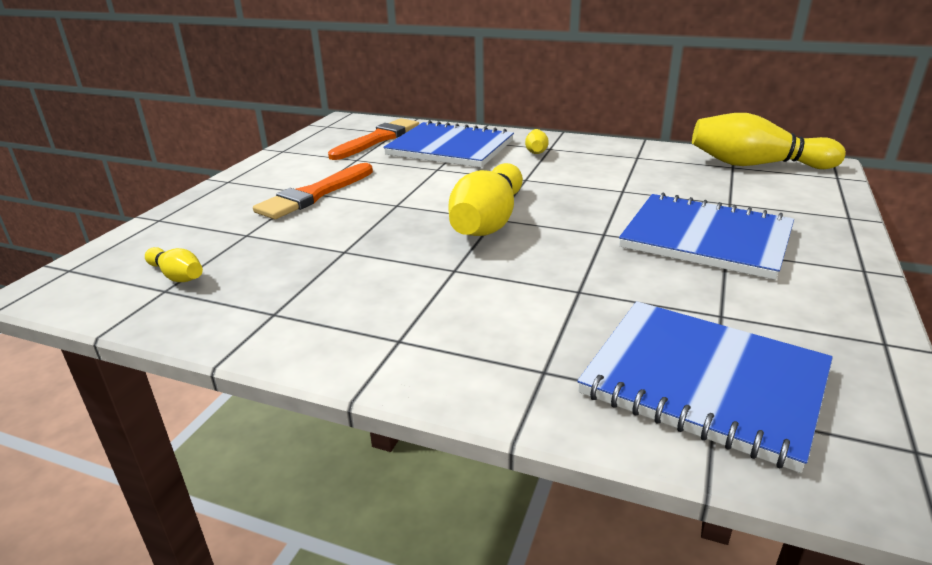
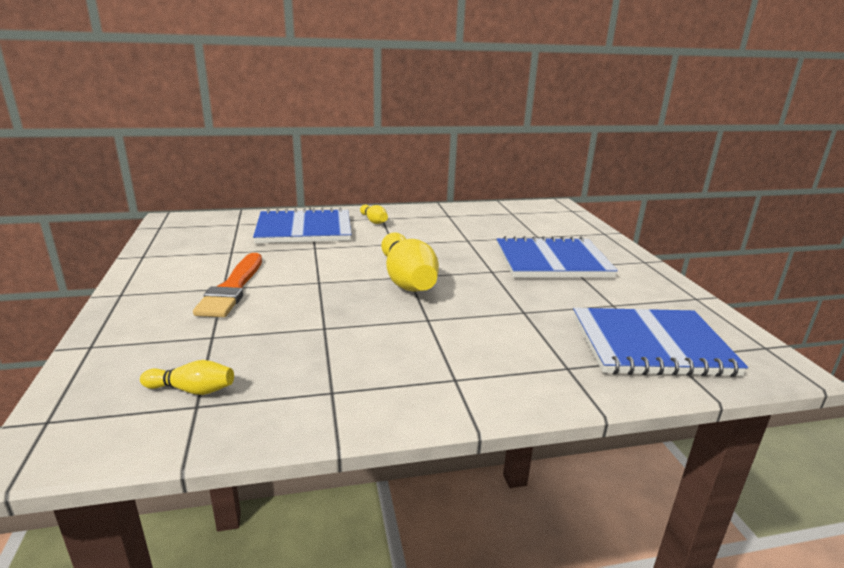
camera: 35 degrees left, 5 degrees down
orange brush [328,118,419,160] -> none
yellow bowling pin [692,113,846,169] -> none

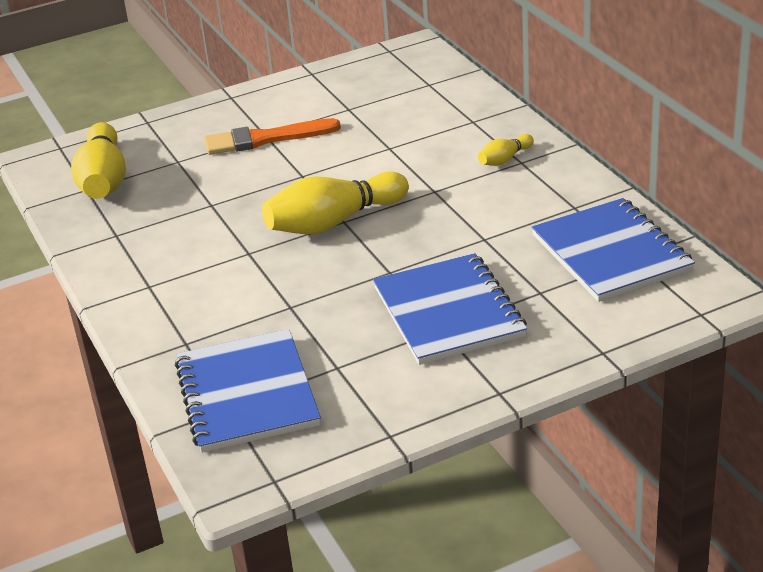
camera: 80 degrees right, 10 degrees up
yellow bowling pin [140,360,234,395] -> yellow bowling pin [71,122,126,199], size x2.07
blue notebook [253,208,352,243] -> blue notebook moved to [531,198,695,302]

